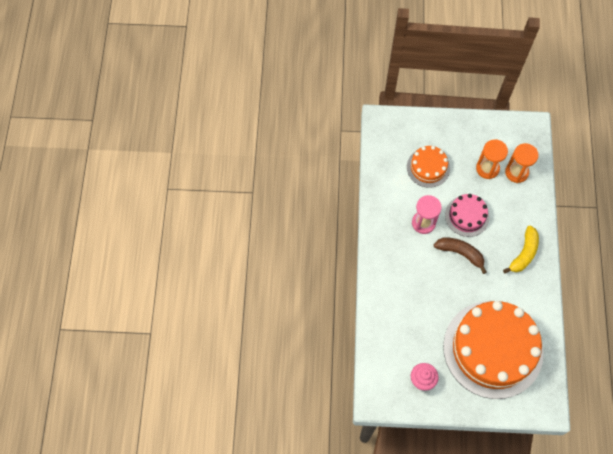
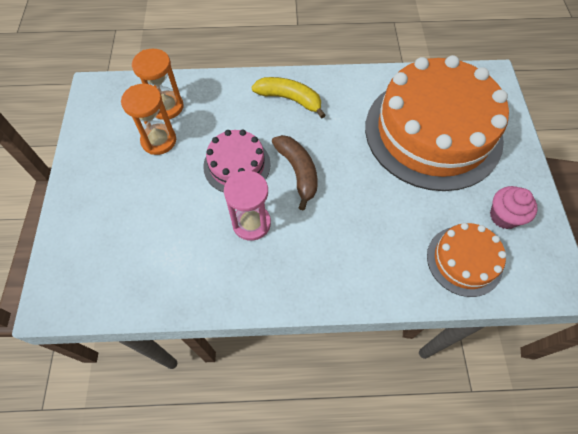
camera: 95 degrees left, 5 degrees down
orange cake [407,146,450,188] -> orange cake moved to [427,223,506,297]
brown banana [434,238,487,274] -> brown banana turned 135 degrees clockwise [272,135,317,210]

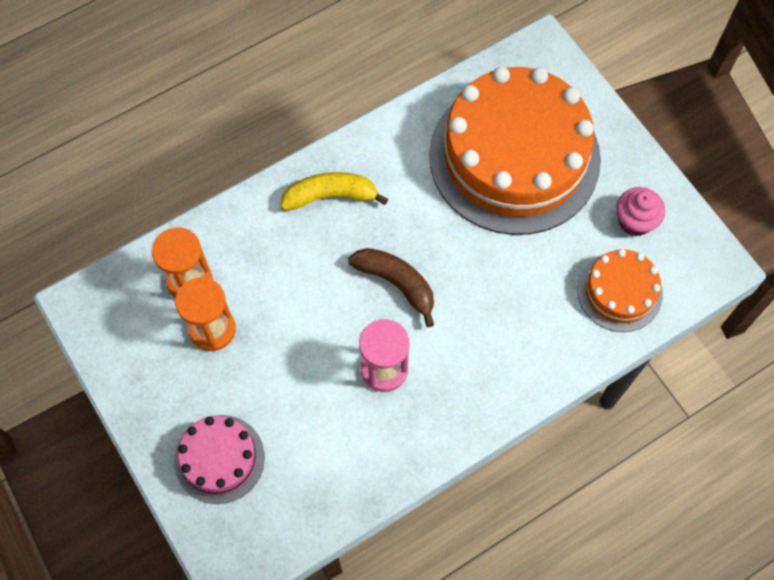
camera: 30 degrees left, 5 degrees up
pink cake [203,130,271,193] -> pink cake moved to [174,415,265,504]

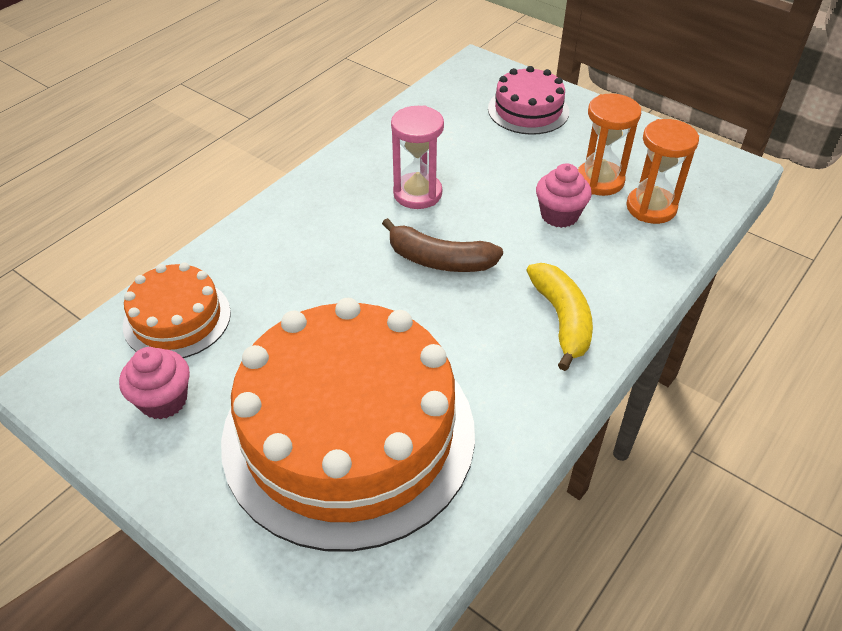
camera: 160 degrees right, 20 degrees down
yellow banana [280,172,388,211] -> yellow banana turned 75 degrees counterclockwise [526,263,593,371]
none -> pink cupcake [536,163,592,228]

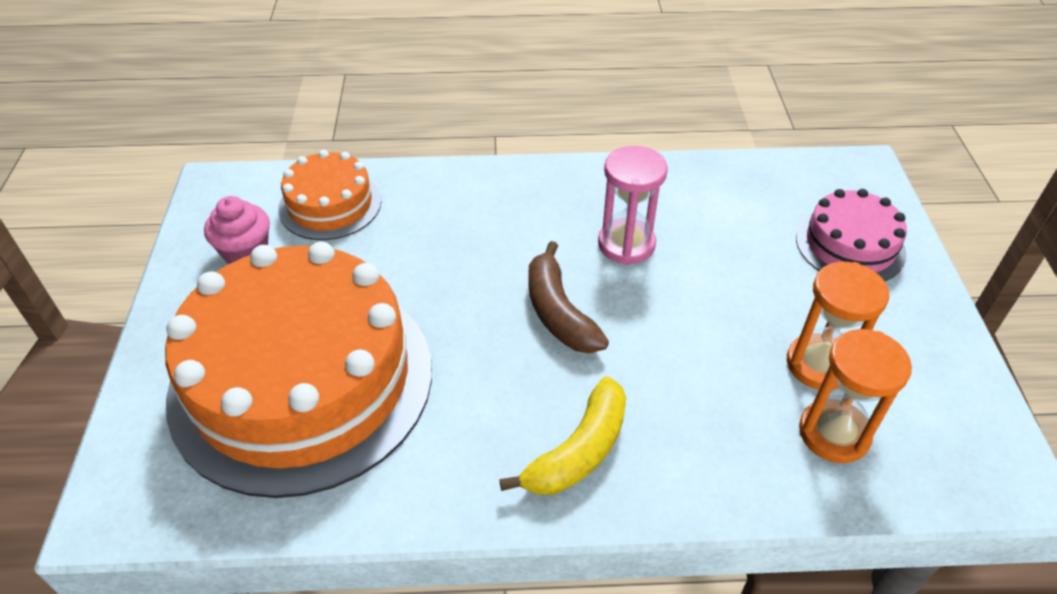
camera: 50 degrees right, 0 degrees up
pink cupcake [536,163,592,228] -> none

